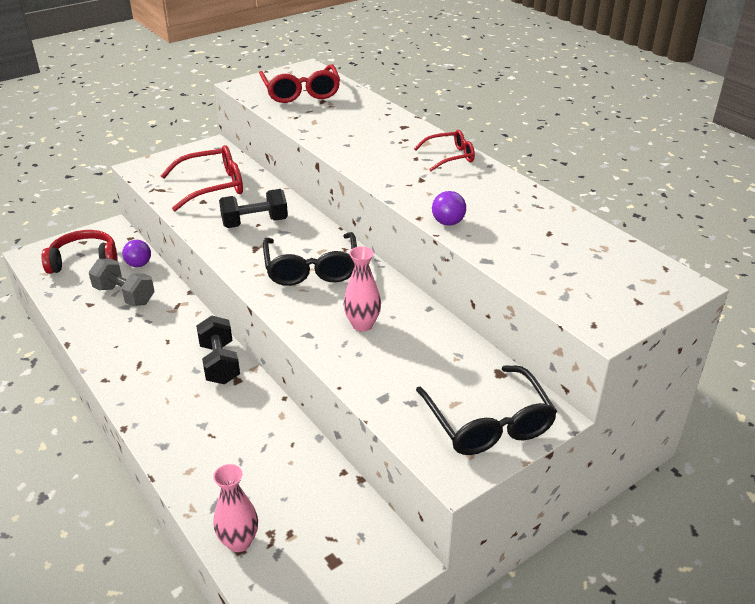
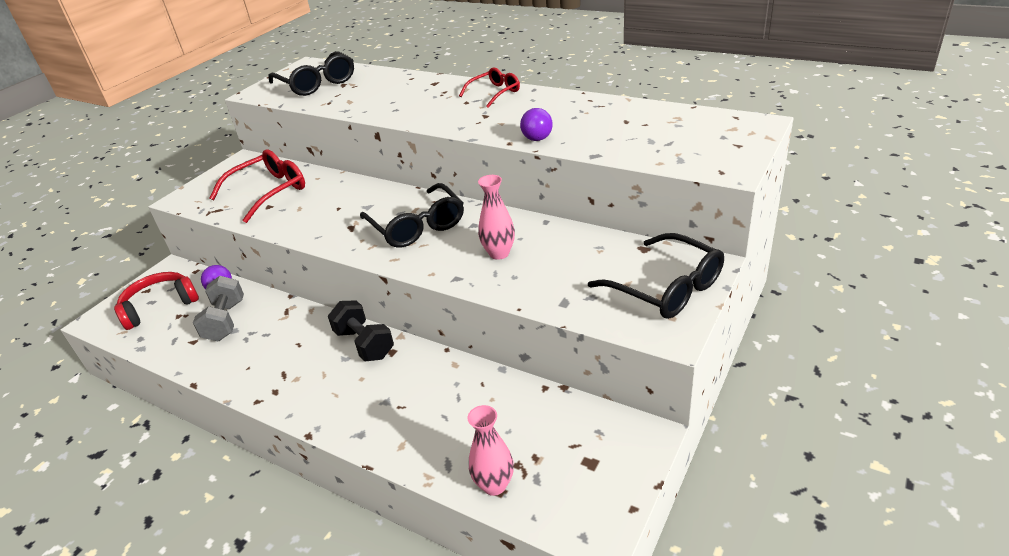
camera: 20 degrees left, 0 degrees up
grey dumbbell [89,259,155,306] -> grey dumbbell turned 75 degrees clockwise [193,276,244,341]
black dumbbell [219,189,288,228] -> none
red glasses [259,64,340,103] -> black glasses [268,51,354,96]

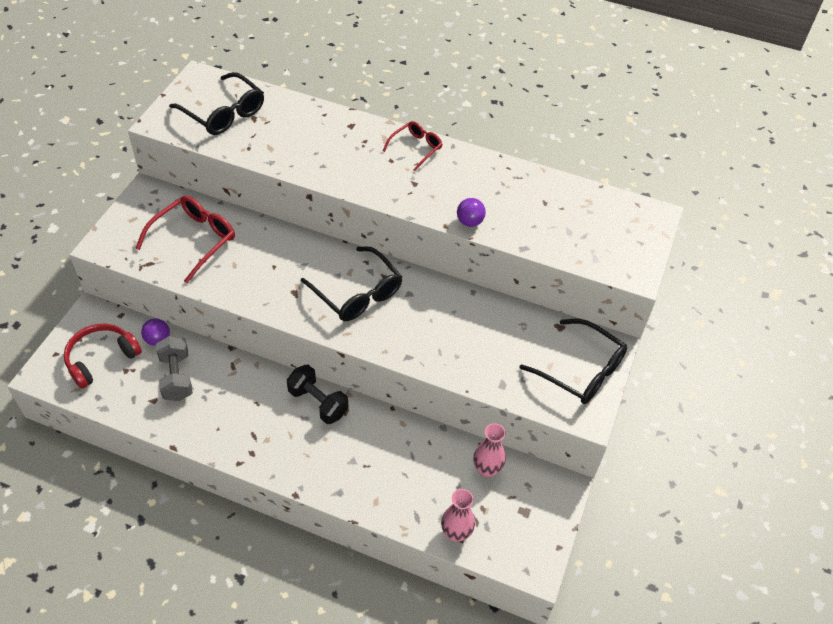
camera: 15 degrees left, 15 degrees up
pink vase [478,175,515,260] -> pink vase moved to [473,423,506,477]

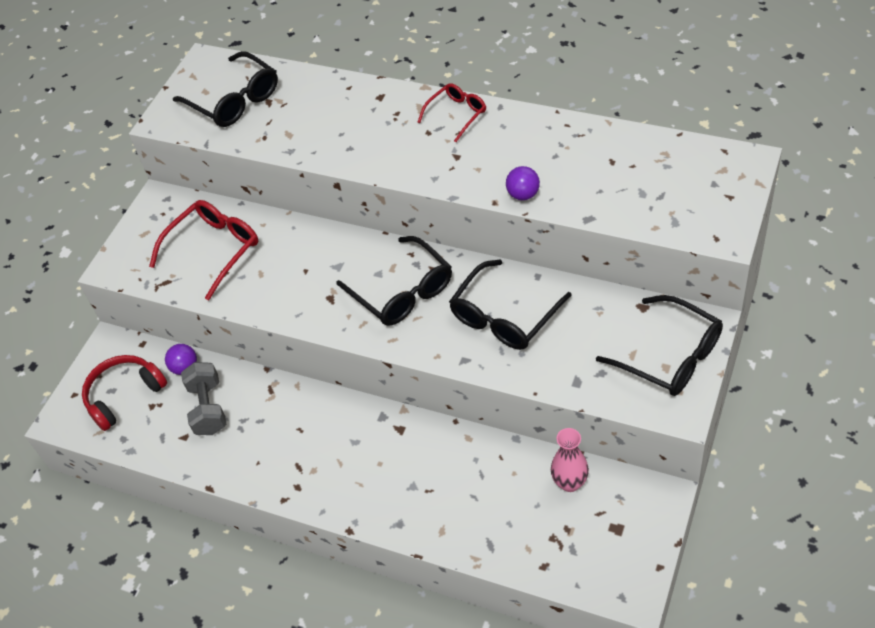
camera: 10 degrees right, 0 degrees up
black dumbbell [287,365,348,424] -> none
pink vase [441,489,475,542] -> none
none -> black glasses [449,259,572,350]

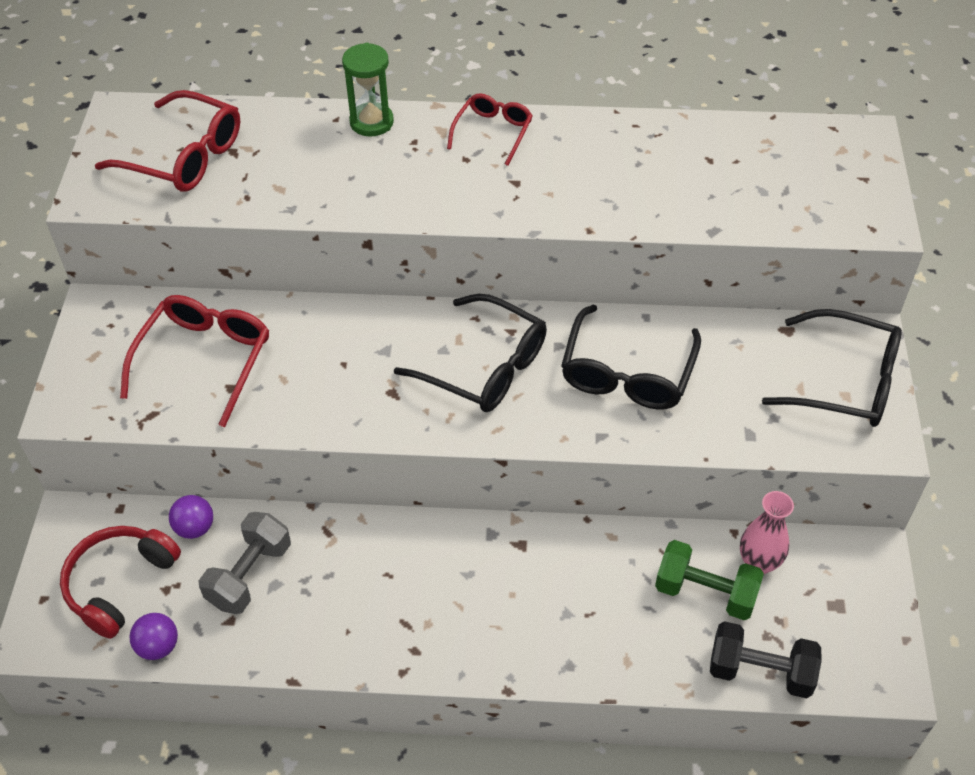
camera: 25 degrees left, 0 degrees up
black glasses [173,51,278,127] -> red glasses [95,90,240,192]
grey dumbbell [181,362,227,435] -> grey dumbbell turned 60 degrees clockwise [199,512,291,614]
purple ball [506,166,540,200] -> purple ball moved to [130,613,178,660]
none -> green hourglass [342,43,394,136]
none -> green dumbbell [655,540,764,620]
none -> black dumbbell [710,621,822,698]

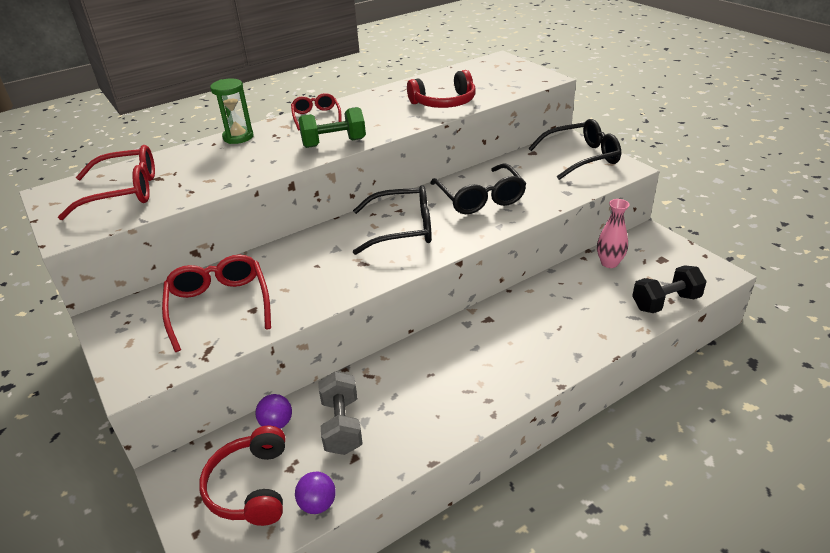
camera: 35 degrees left, 15 degrees down
green dumbbell [655,540,764,620] -> green dumbbell moved to [298,107,366,148]
none -> red headphones [407,70,476,108]

